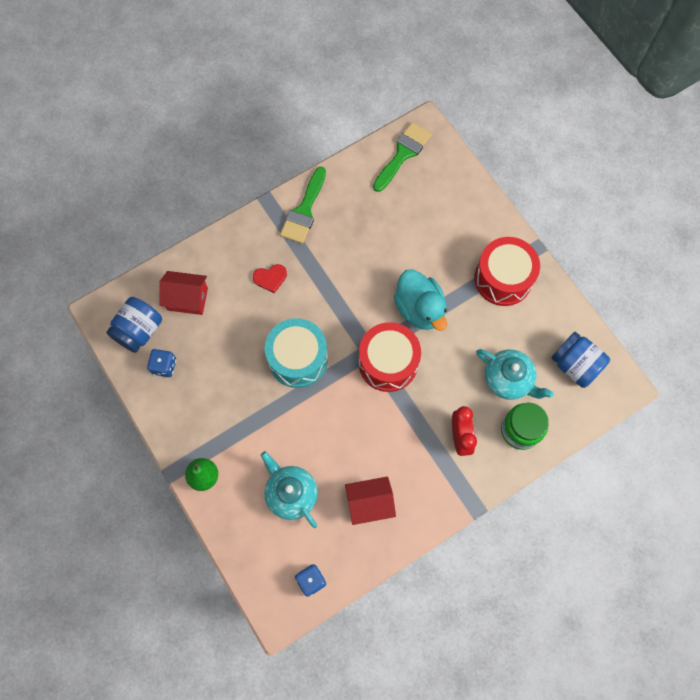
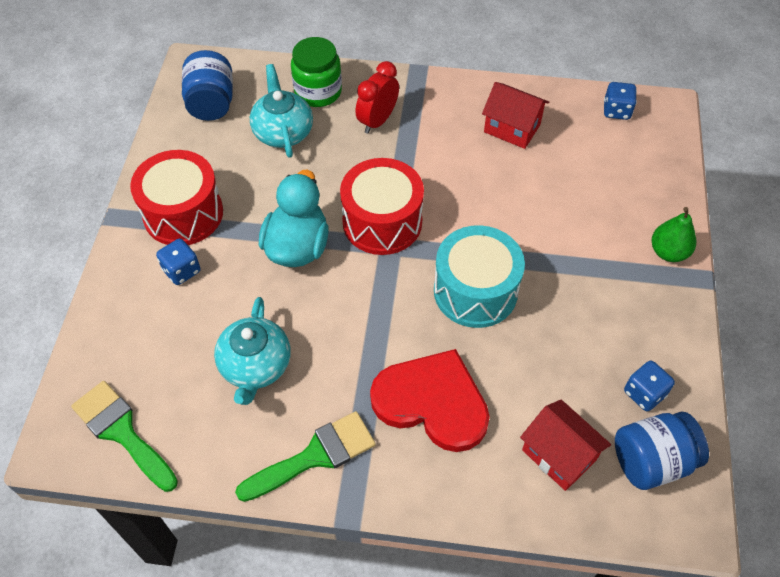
camera: 140 degrees left, 15 degrees down
red heart [253,264,287,293] -> red heart [370,349,490,452], size x2.25
turquoise teapot [261,451,318,528] -> turquoise teapot moved to [214,297,291,405]
green brush [373,122,432,192] -> green brush turned 60 degrees clockwise [71,381,178,492]
none -> blue dice [156,238,201,285]

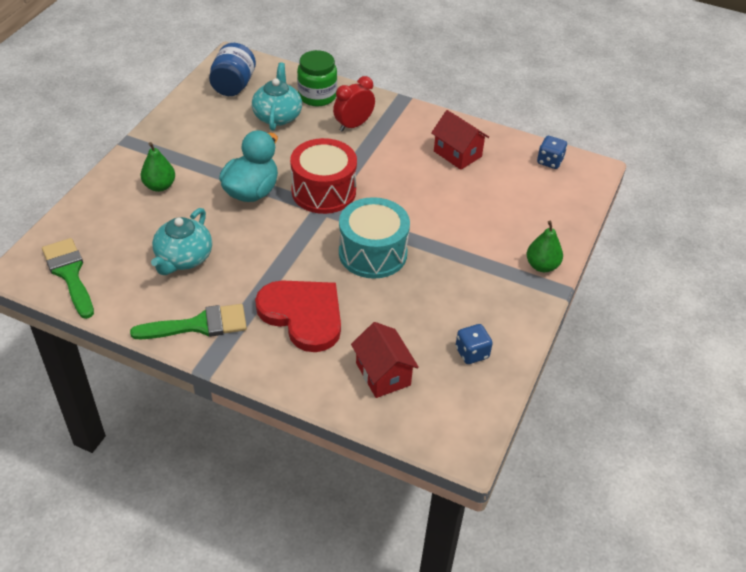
camera: 15 degrees right, 10 degrees down
red drum [130,150,223,245] -> none
blue dice [156,238,201,285] -> green pear [141,142,175,192]
blue jar [615,412,709,490] -> none

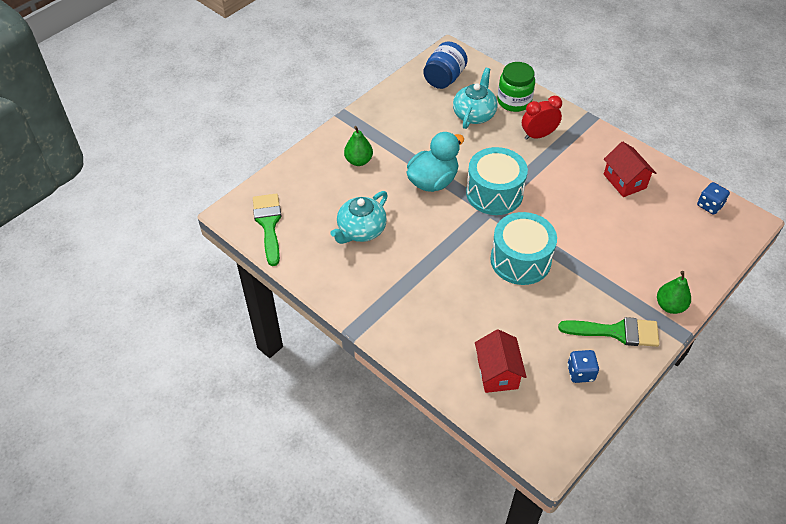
camera: 20 degrees right, 5 degrees up
green brush [130,304,247,339] -> green brush moved to [558,317,659,347]
red heart [255,280,341,352] -> none
red drum [290,138,357,214] -> turquoise drum [466,147,528,215]

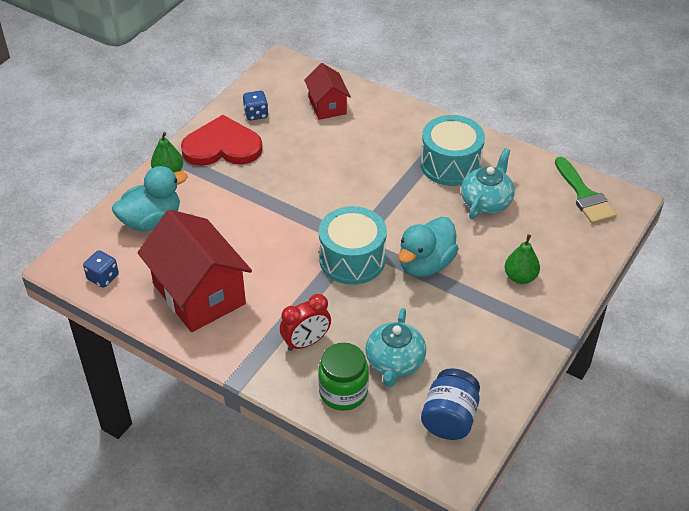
camera: 170 degrees right, 5 degrees down
turquoise drum [490,212,557,285] -> turquoise drum moved to [420,115,485,186]
green brush [558,317,659,347] -> red heart [181,115,263,166]
red house [604,141,656,197] -> red house [138,209,252,332], size x1.83
none -> turquoise duck [112,166,187,231]

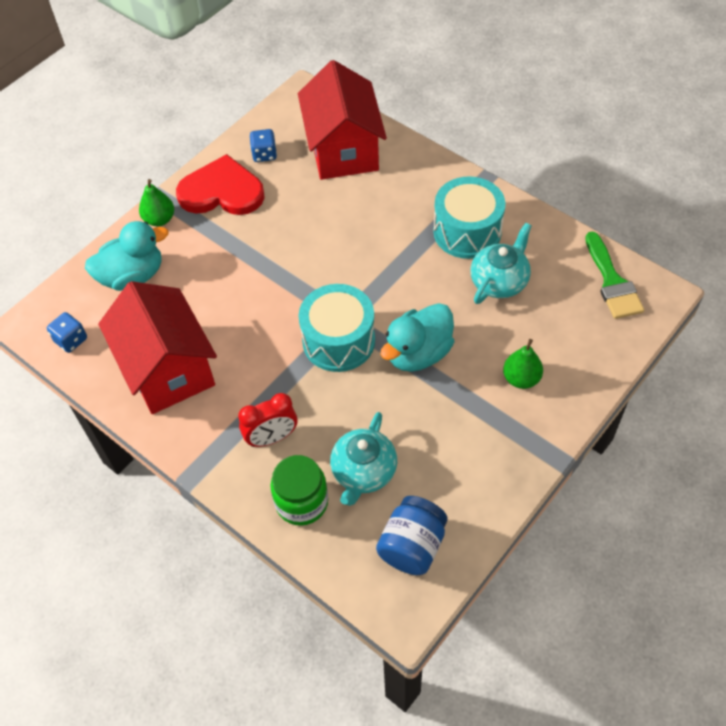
camera: 10 degrees right, 10 degrees up
red house [304,63,351,120] -> red house [298,60,387,180], size x1.83

